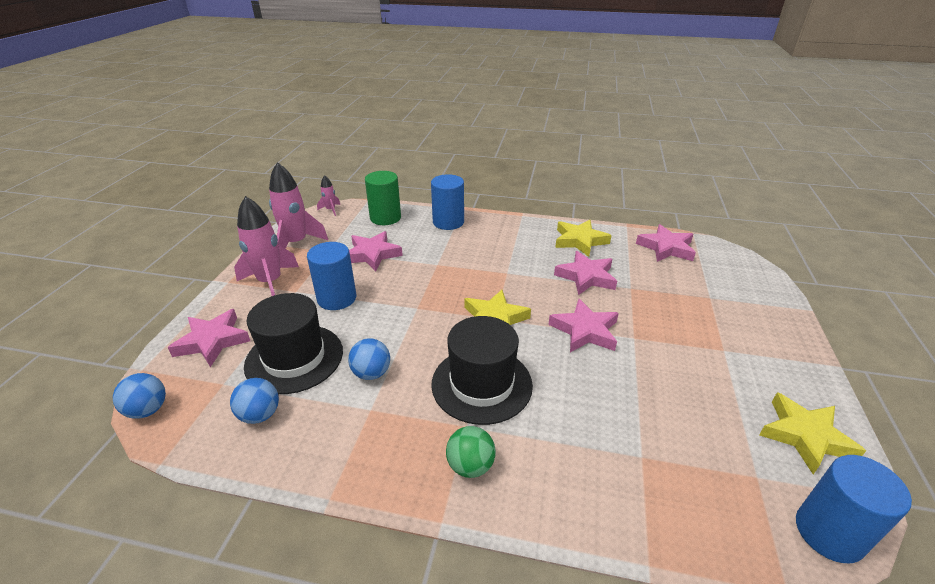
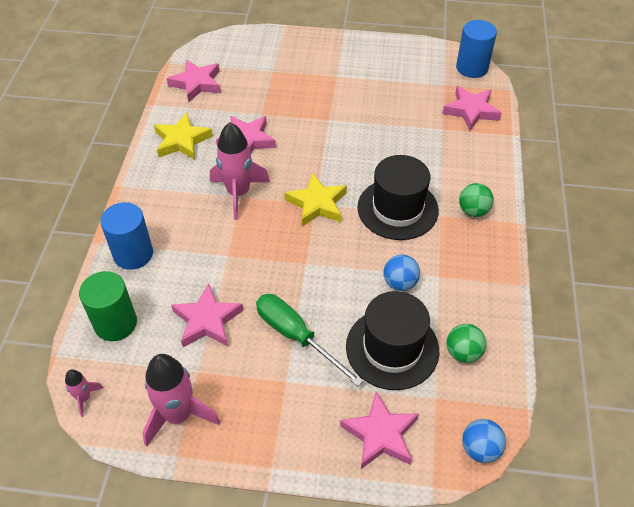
camera: 95 degrees left, 15 degrees up
blue ball [230,378,279,424] -> green ball [447,324,486,363]
pink rocket [234,196,299,296] -> pink rocket moved to [210,122,270,220]
blue cylinder [307,242,356,310] -> green screwdriver [256,294,363,386]
pink star [548,299,619,352] -> pink star moved to [442,86,502,131]
yellow star [759,392,866,474] -> none

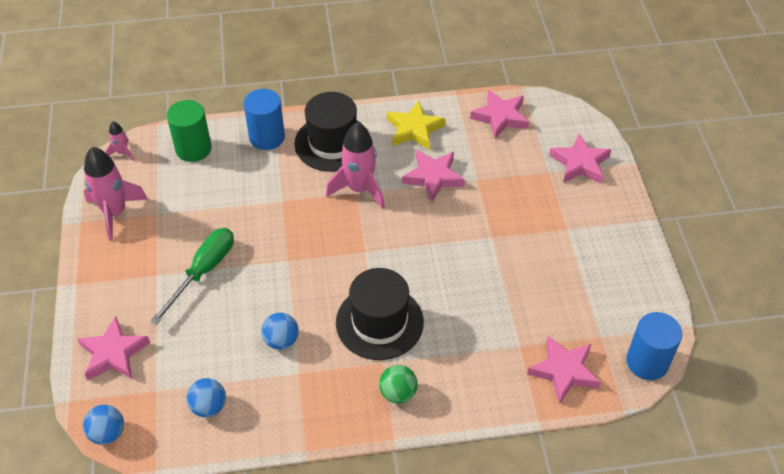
camera: 75 degrees right, 0 degrees up
pink star [171,283,244,347] -> pink star moved to [549,133,611,184]
yellow star [285,173,347,226] -> none
black hat [346,291,439,390] -> black hat moved to [294,92,370,172]
green ball [447,324,486,363] -> blue ball [187,378,226,417]

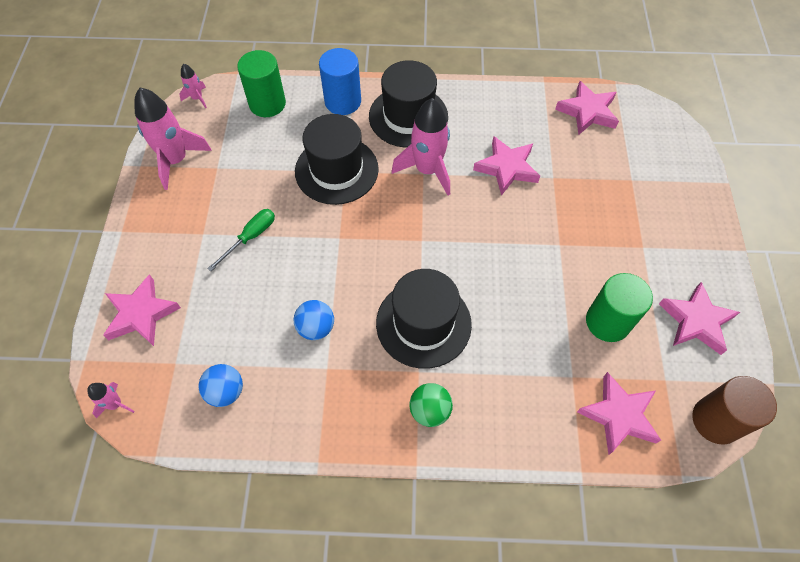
camera: 10 degrees right, 10 degrees up
blue ball [83,405,124,445] -> pink rocket [87,382,135,418]
green screwdriver [150,228,234,325] -> green screwdriver [207,209,275,271], size x0.65
yellow star [387,101,445,149] -> none
pink star [549,133,611,184] -> pink star moved to [659,282,740,355]
blue cylinder [626,312,682,380] -> brown cylinder [692,376,777,444]
none -> black hat [295,114,379,205]
none -> green cylinder [586,273,653,342]

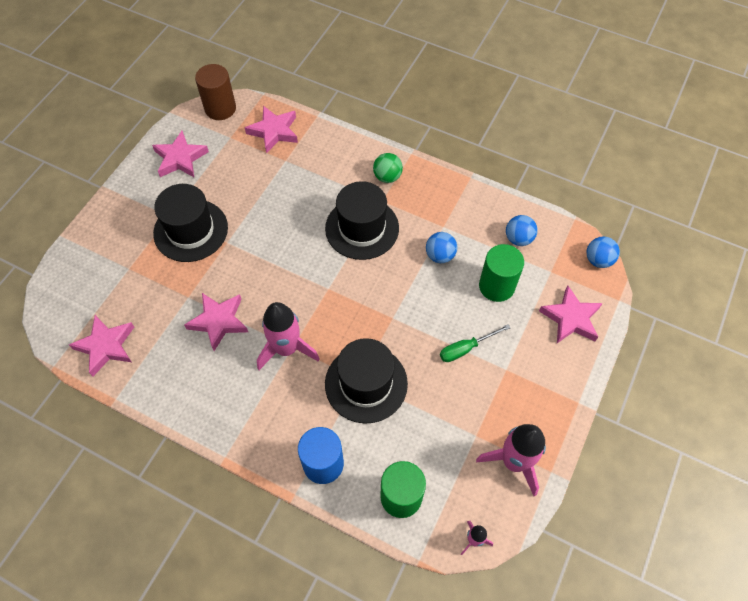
camera: 155 degrees left, 0 degrees up
pink rocket [87,382,135,418] -> blue ball [587,236,620,268]
black hat [369,60,448,148] -> black hat moved to [153,184,228,262]
green cylinder [586,273,653,342] -> green cylinder moved to [479,244,524,302]

